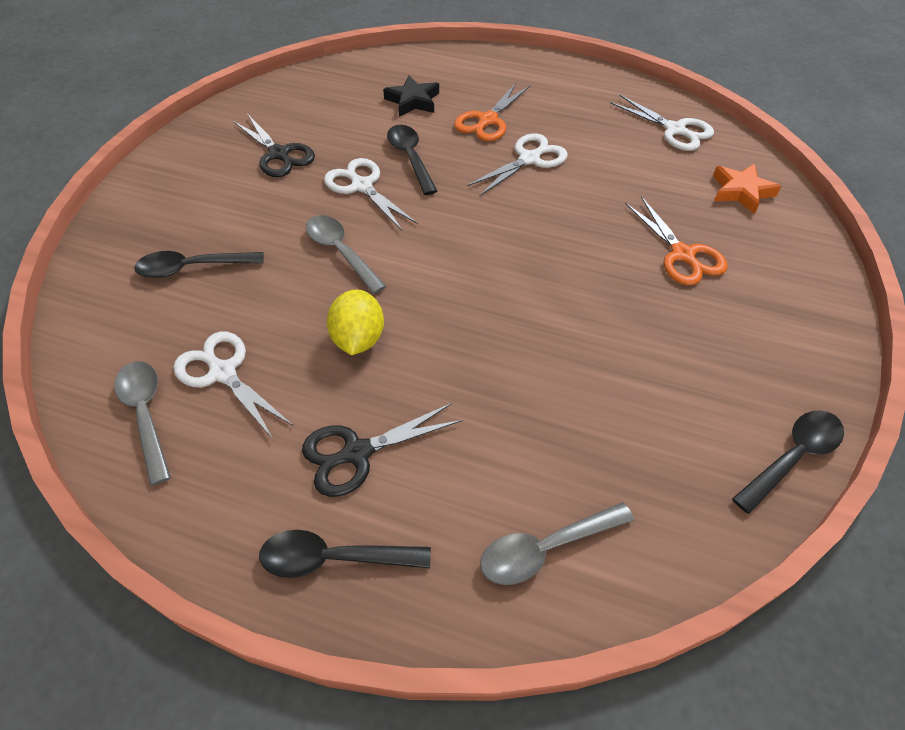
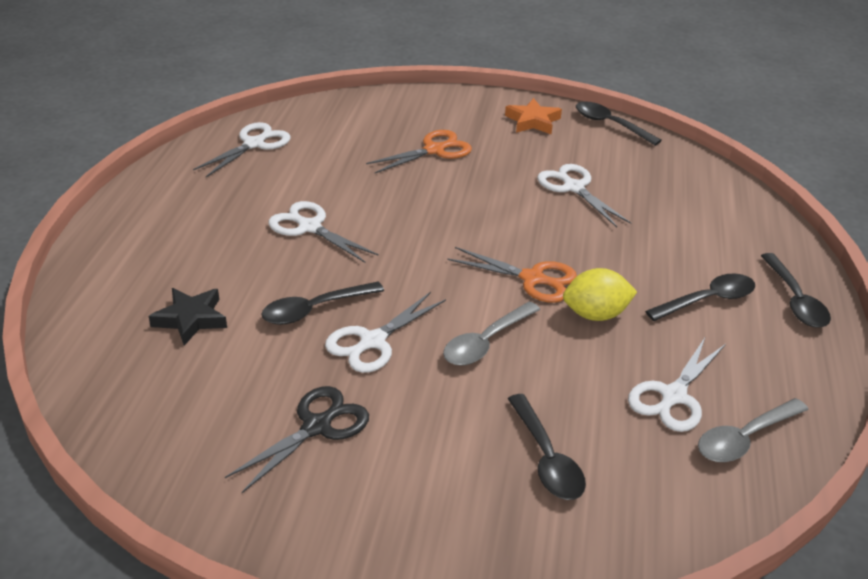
camera: 100 degrees left, 15 degrees down
black scissors [302,403,462,497] -> black spoon [645,274,755,321]
orange scissors [454,83,530,141] -> orange scissors moved to [447,247,577,303]
grey spoon [480,503,634,585] -> none
orange star [713,163,781,214] -> orange star moved to [505,98,562,134]
none -> white scissors [537,164,631,227]

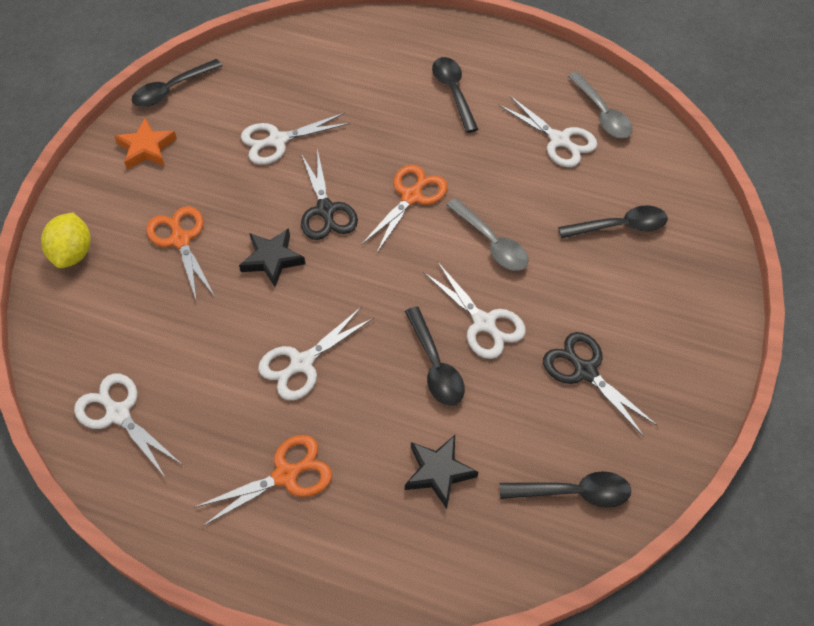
camera: 80 degrees left, 20 degrees up
yellow lemon [563,268,637,321] -> yellow lemon moved to [41,213,91,268]
black spoon [761,253,831,328] -> black spoon moved to [500,471,631,507]
none -> orange scissors [194,435,332,527]
none -> black star [239,228,305,287]
none -> black scissors [301,149,358,240]

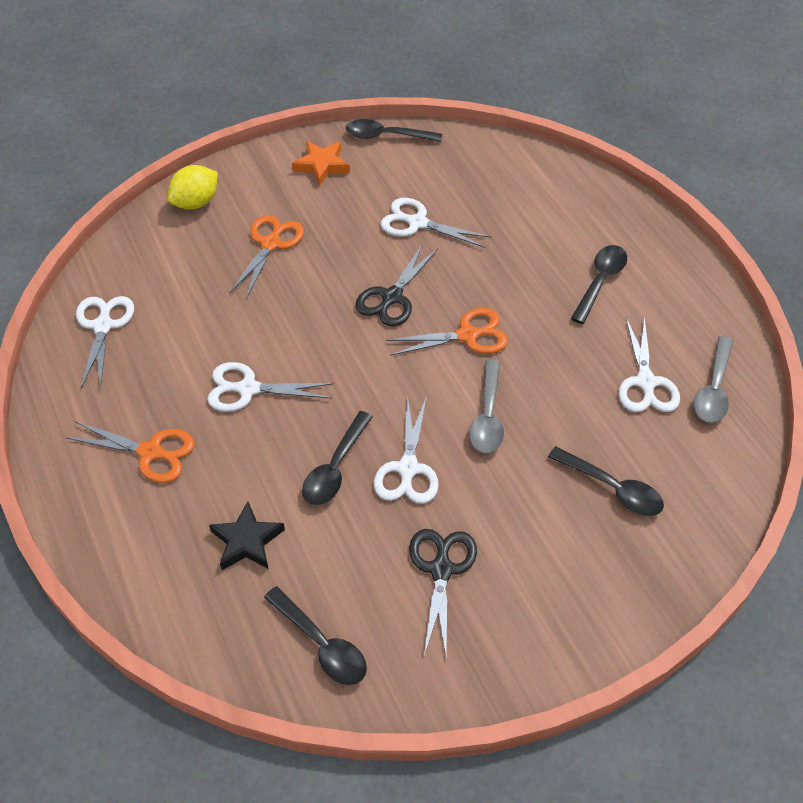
camera: 45 degrees right, 5 degrees down
black star [239,228,305,287] -> none

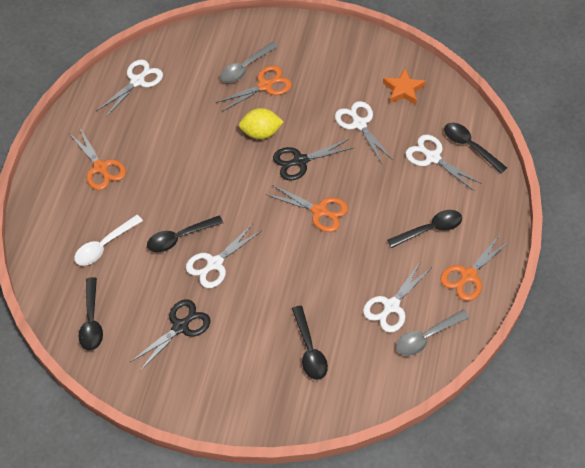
camera: 40 degrees right, 5 degrees up
yellow lemon [168,165,218,210] -> yellow lemon moved to [239,108,284,139]
white scissors [207,362,334,412] -> white scissors moved to [405,135,482,191]
black star [209,501,285,570] -> white spoon [74,215,143,266]
orange star [292,141,350,186] -> orange star moved to [383,68,426,105]
black spoon [346,119,442,142] -> black spoon moved to [444,123,507,173]
grey spoon [469,360,504,453] -> grey spoon moved to [220,42,279,83]
none -> orange scissors [440,234,510,301]

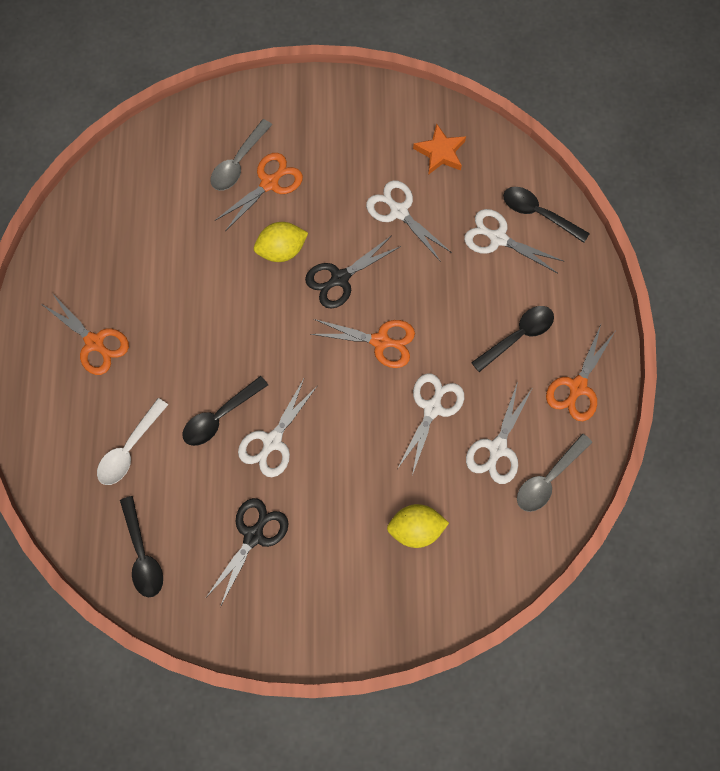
camera: 15 degrees left, 15 degrees up
white scissors [97,59,163,117] -> white scissors moved to [397,374,464,475]
black spoon [292,306,328,380] -> yellow lemon [387,504,449,548]

